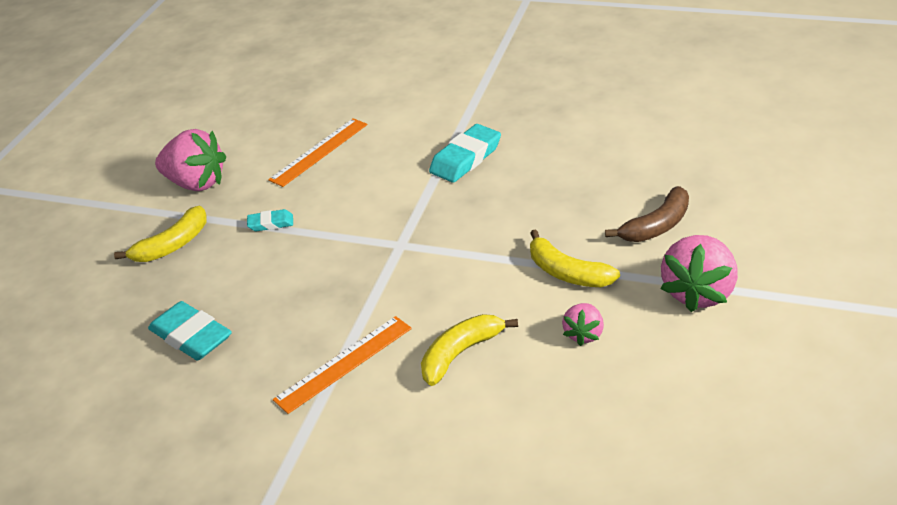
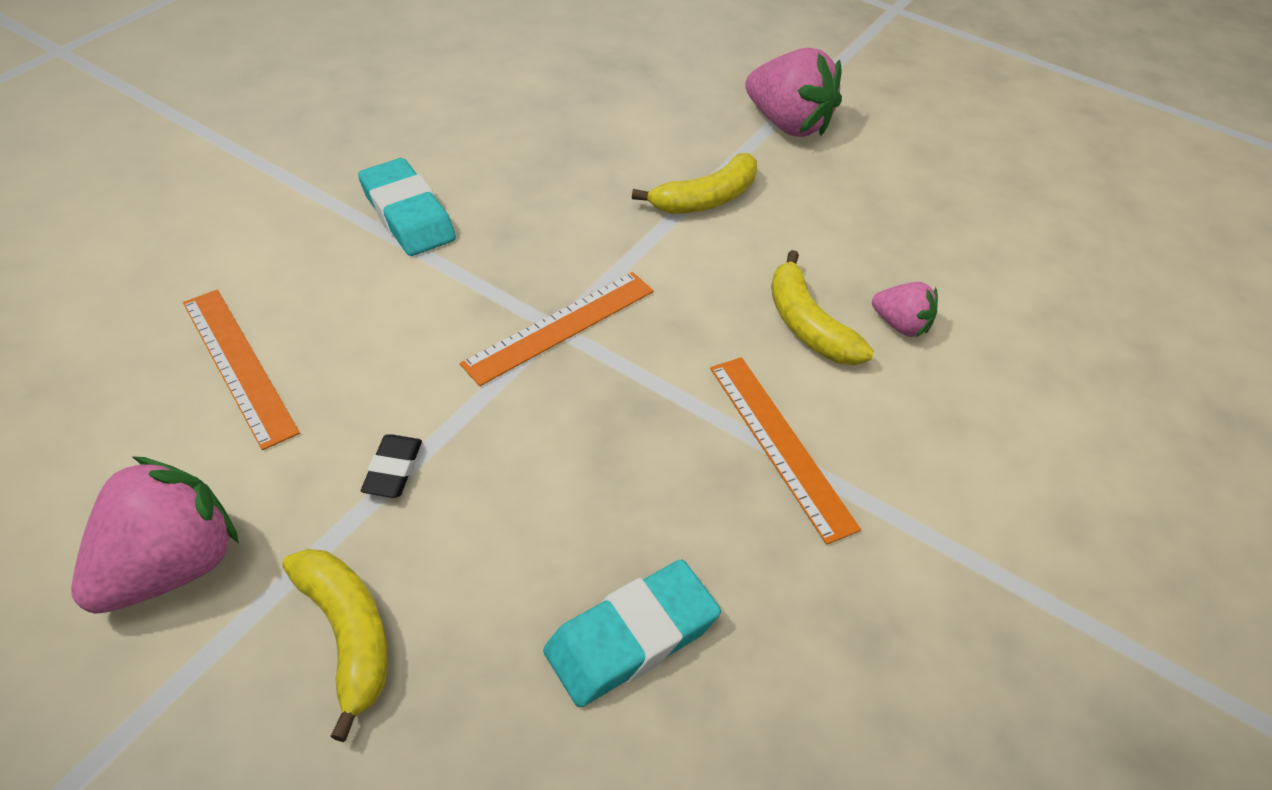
camera: 80 degrees left, 10 degrees up
turquoise eraser [247,209,293,231] -> black eraser [361,434,422,498]
pink strawberry [562,303,604,346] -> pink strawberry moved to [872,282,938,337]
brown banana [605,186,689,242] -> none
none -> orange ruler [460,272,654,386]

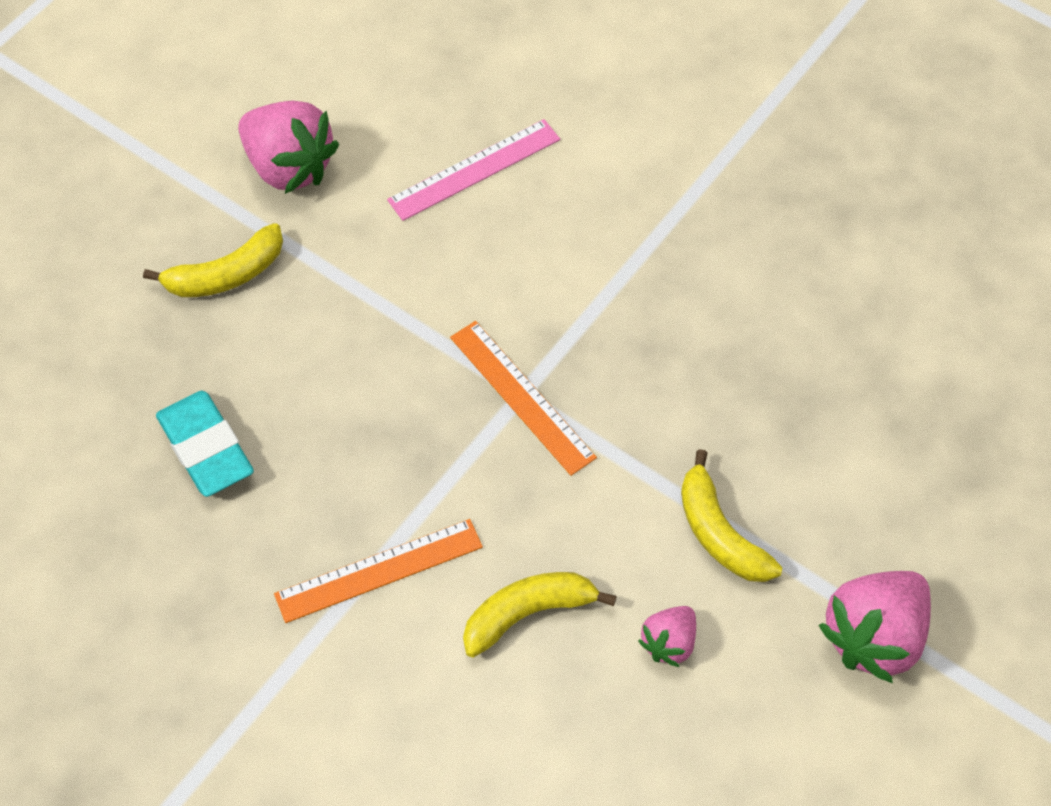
camera: 95 degrees right, 10 degrees up
orange ruler [183,289,300,450] -> pink ruler [387,119,560,221]
turquoise eraser [358,158,456,256] -> none
black eraser [361,434,422,498] -> none
pink strawberry [872,282,938,337] -> pink strawberry moved to [638,606,696,667]

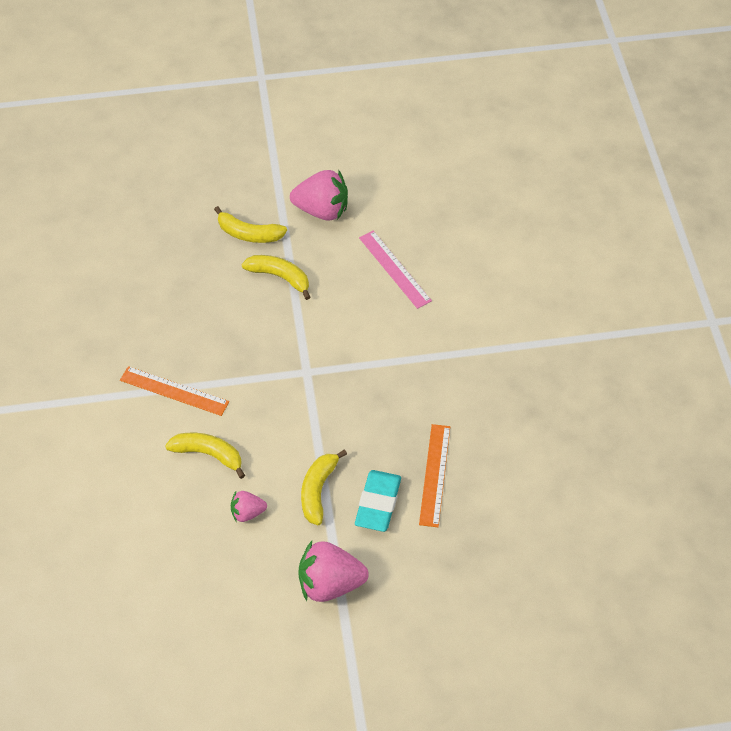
camera: 45 degrees right, 5 degrees down
turquoise eraser [156,390,254,497] -> turquoise eraser moved to [355,470,401,532]
pink strawberry [238,101,339,194] -> pink strawberry turned 75 degrees counterclockwise [290,170,348,221]
pink ruler [387,119,560,221] -> pink ruler turned 45 degrees clockwise [359,231,432,309]
orange ruler [450,321,597,476] -> orange ruler moved to [419,424,450,527]
none -> yellow banana [242,255,310,300]

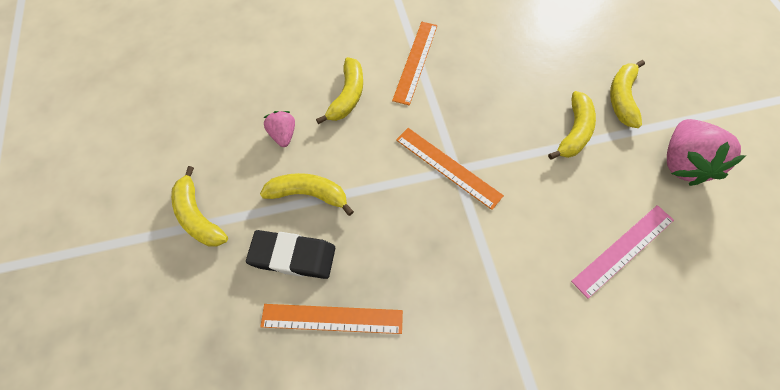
camera: 85 degrees right, 10 degrees up
pink strawberry [298,541,369,602] -> yellow banana [171,166,228,247]
turquoise eraser [355,470,401,532] -> black eraser [246,230,335,279]
none -> orange ruler [396,128,504,210]

